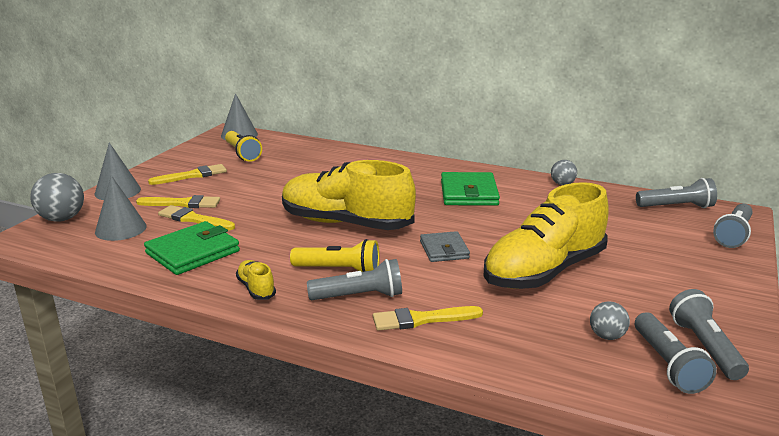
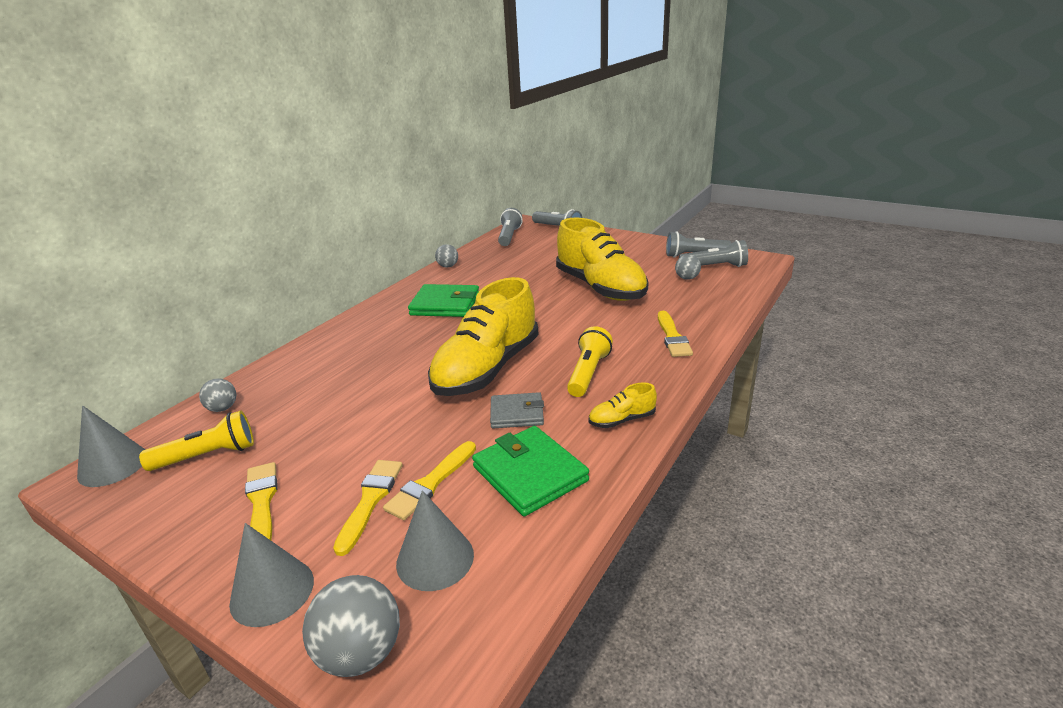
camera: 80 degrees left, 5 degrees up
grey flashlight [307,259,402,300] -> none
grey wallet [420,231,470,262] -> grey wallet moved to [490,392,544,428]
none -> grey ball [199,378,236,412]

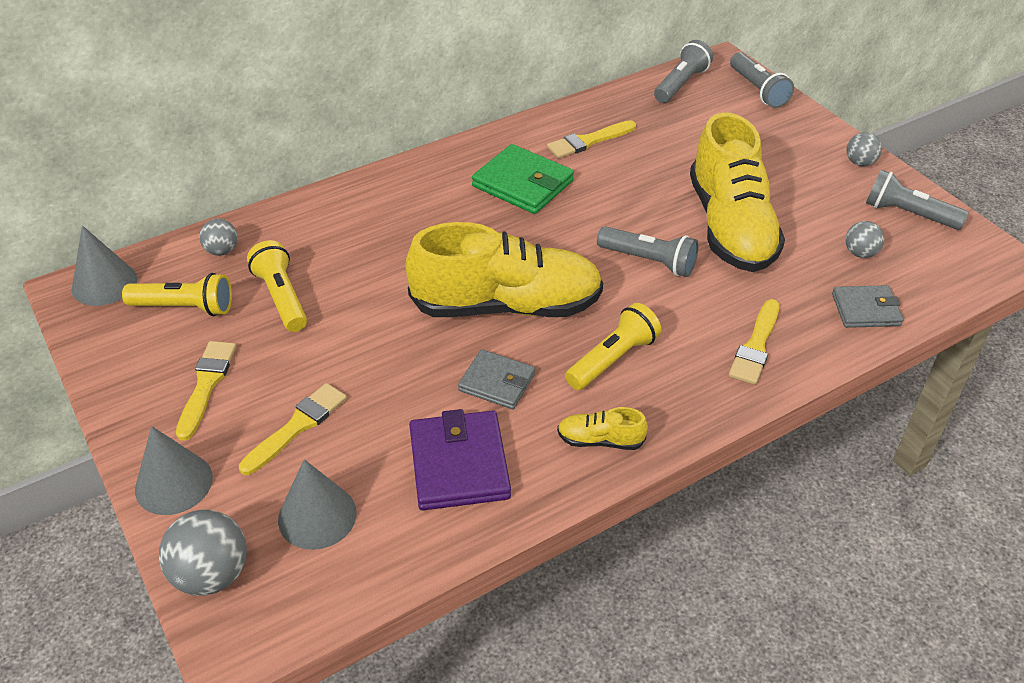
camera: 25 degrees right, 15 degrees up
yellow brush [383,441,476,520] -> yellow brush moved to [547,120,636,158]
yellow shoe [428,277,539,396] -> yellow shoe turned 150 degrees counterclockwise [405,222,603,317]
grey ball [435,244,458,267] -> grey ball moved to [847,132,882,166]
green wallet [472,426,589,516] -> purple wallet [409,409,511,510]
grey flashlight [679,240,748,267] -> grey flashlight moved to [597,226,699,277]
none -> yellow flashlight [247,240,307,332]
none -> grey wallet [832,285,903,328]

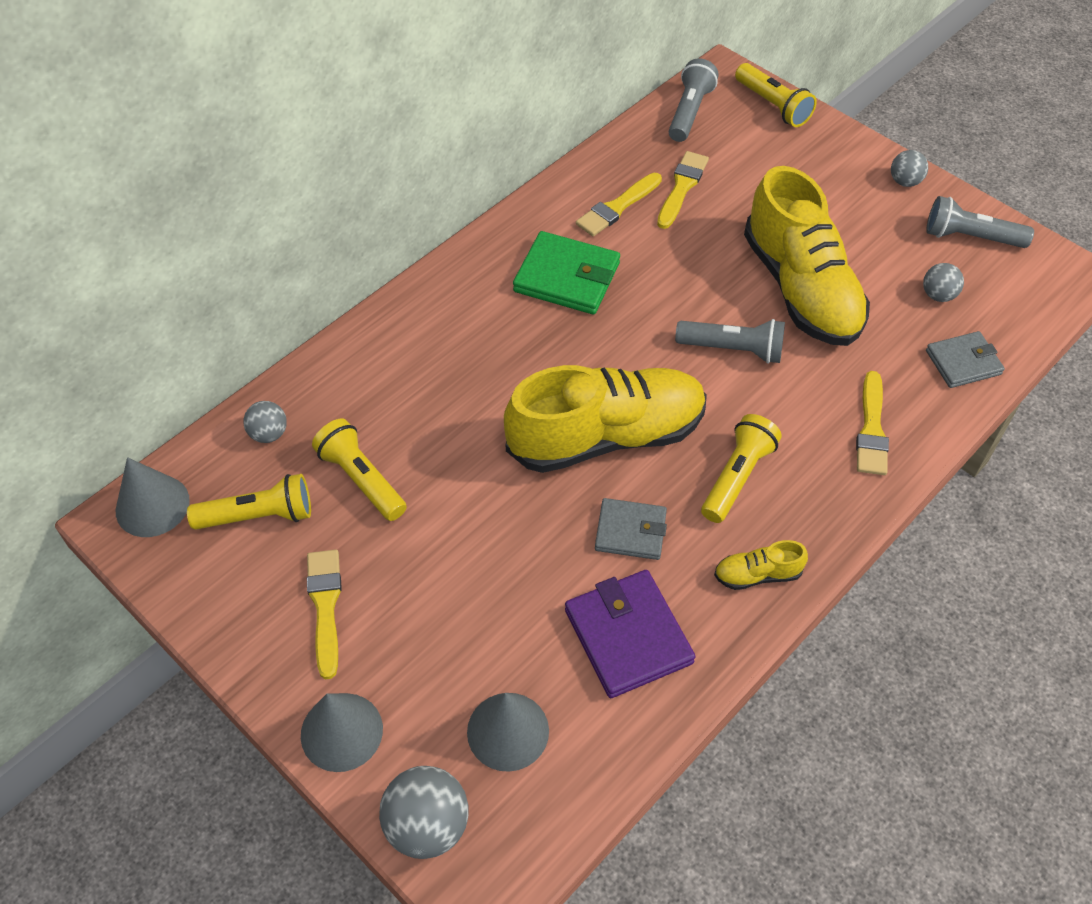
camera: 15 degrees left, 10 degrees up
yellow brush [239,383,347,475] -> yellow brush moved to [657,151,709,229]
grey flashlight [730,52,794,108] -> yellow flashlight [735,63,817,127]

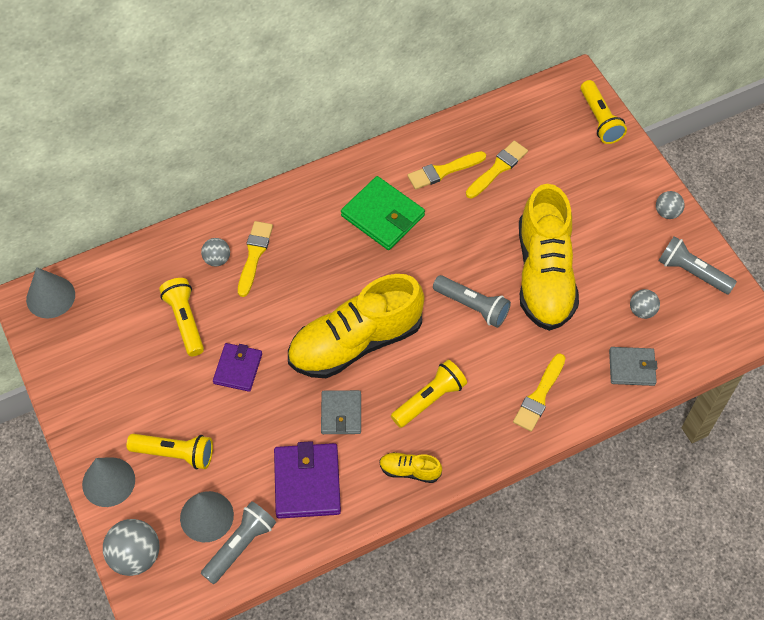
camera: 20 degrees right, 5 degrees up
yellow flashlight [187,474,311,529] -> yellow flashlight moved to [127,434,213,470]
grey ball [243,401,287,443] -> grey ball moved to [201,238,230,267]
yellow brush [307,550,342,679] -> yellow brush moved to [238,221,273,297]
yellow shoe [504,365,707,473] -> yellow shoe turned 150 degrees clockwise [288,274,424,378]
grey wallet [595,498,667,560] -> grey wallet turned 60 degrees clockwise [321,390,361,434]
grey flashlight [669,58,719,142] -> grey flashlight moved to [201,501,276,584]
none -> purple wallet [213,343,262,392]

